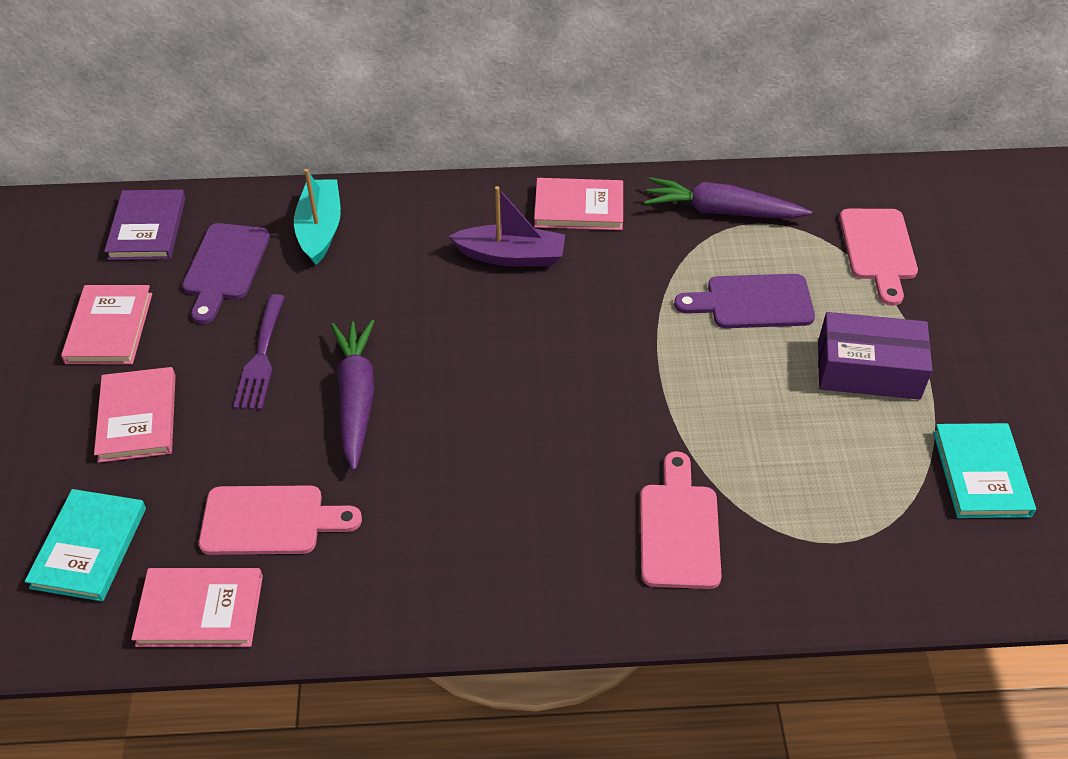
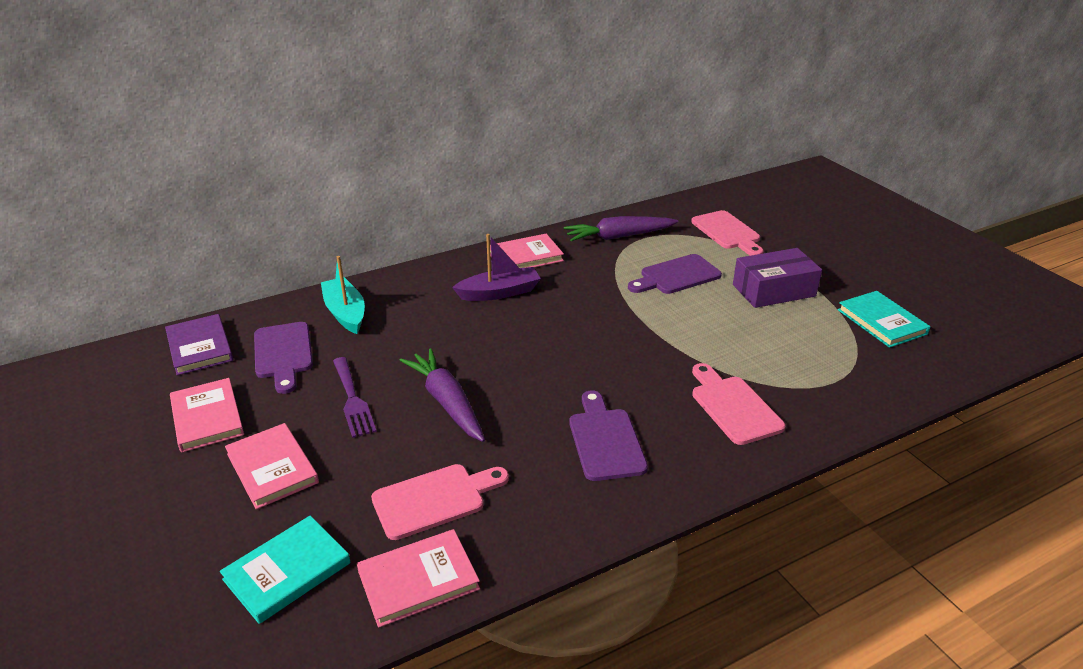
camera: 25 degrees left, 15 degrees down
turquoise book [25,489,146,601] -> turquoise book turned 60 degrees clockwise [220,516,351,624]
none -> purple cutting board [569,391,648,481]

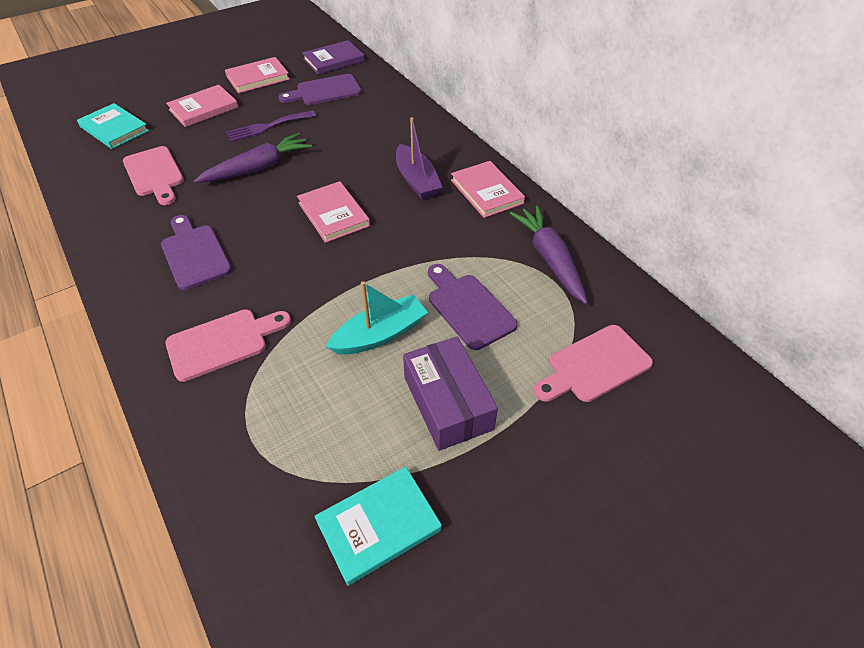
camera: 85 degrees right, 15 degrees up
turquoise boat [321,256,365,334] -> turquoise boat moved to [326,281,428,355]
pink book [357,529,480,628] -> pink book moved to [297,181,370,243]
purple cutting board [569,391,648,481] -> purple cutting board turned 105 degrees counterclockwise [161,215,232,290]

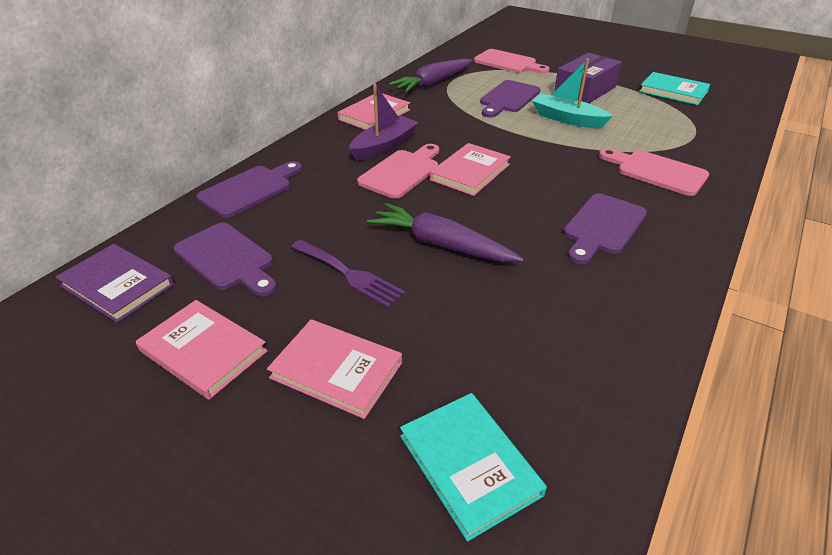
camera: 115 degrees left, 10 degrees down
turquoise book [77,103,149,149] -> turquoise book turned 45 degrees counterclockwise [400,393,547,542]
pink cutting board [123,146,184,205] -> pink cutting board moved to [357,144,439,199]
none -> purple cutting board [197,161,302,218]

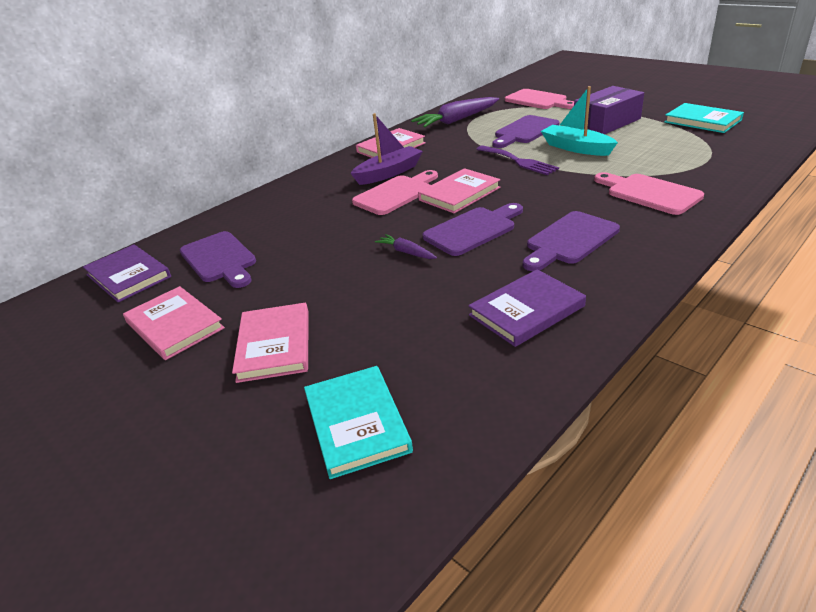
camera: 15 degrees right, 5 degrees down
purple cutting board [197,161,302,218] -> purple cutting board moved to [423,203,523,256]
pink book [267,319,402,419] -> pink book turned 45 degrees clockwise [232,303,309,383]
purple fork [291,240,405,308] -> purple fork moved to [476,145,559,175]
purple carrot [367,203,524,262] -> purple carrot [375,234,437,259], size x0.49
none -> purple book [468,269,586,347]

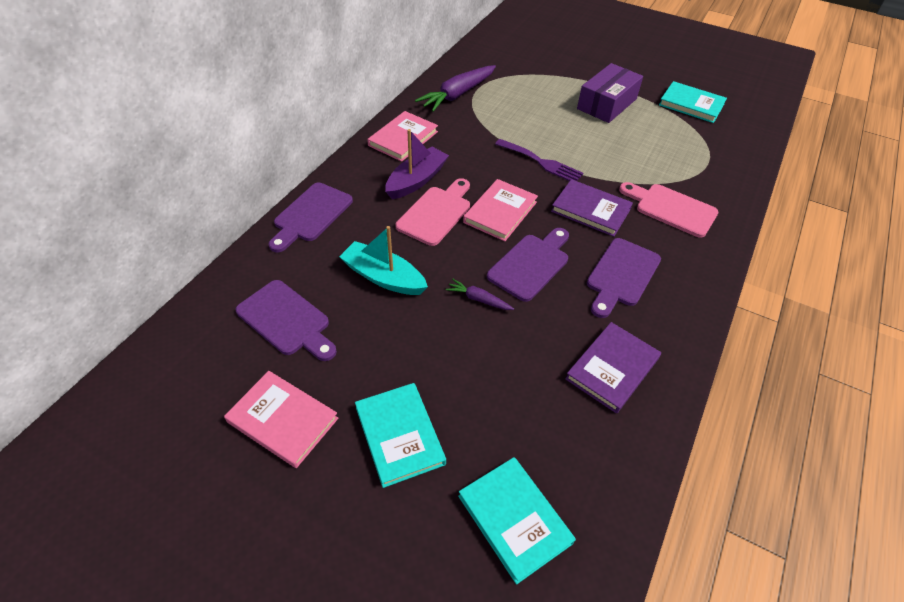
camera: 20 degrees left, 15 degrees up
purple book [83,244,171,302] -> purple book moved to [551,179,633,237]
pink book [232,303,309,383] -> turquoise book [355,383,446,488]
purple cutting board [492,115,559,148] -> purple cutting board moved to [268,183,353,252]
pink cutting board [505,89,574,109] -> none
turquoise boat [541,86,618,156] -> turquoise boat moved to [339,226,428,295]

